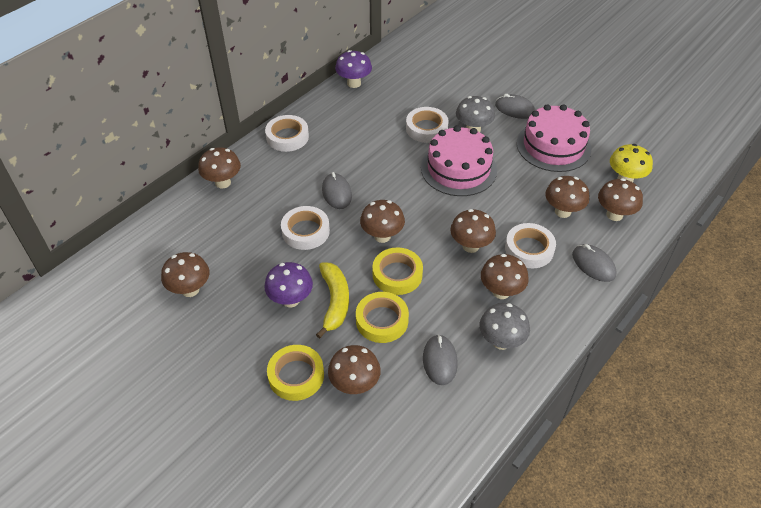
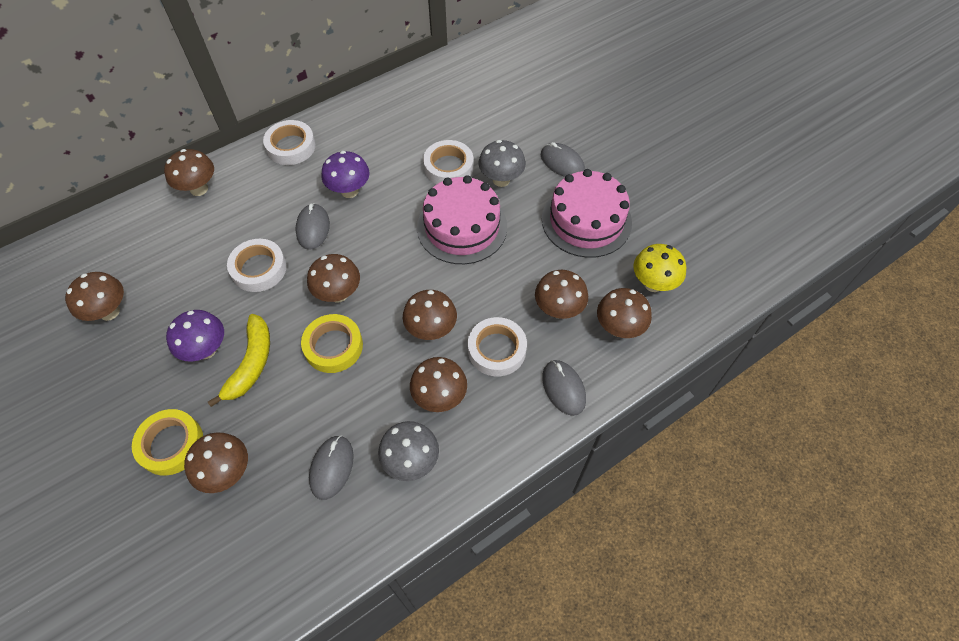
camera: 15 degrees right, 10 degrees up
purple mushroom [335,50,372,88] -> purple mushroom moved to [322,151,369,198]
yellow tape [356,292,409,343] -> none

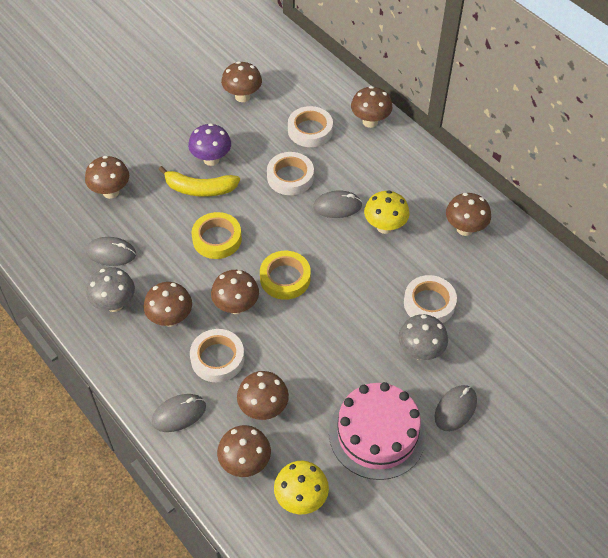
camera: 85 degrees right, 5 degrees down
yellow tape [132,409,203,476] -> yellow tape moved to [260,251,311,300]
white tape [263,120,316,165] -> white tape moved to [288,106,333,147]
brown mushroom [307,254,360,303] -> brown mushroom moved to [446,193,491,236]
purple mushroom [322,151,369,198] -> yellow mushroom [364,190,410,234]
pink cake [417,175,507,264] -> none

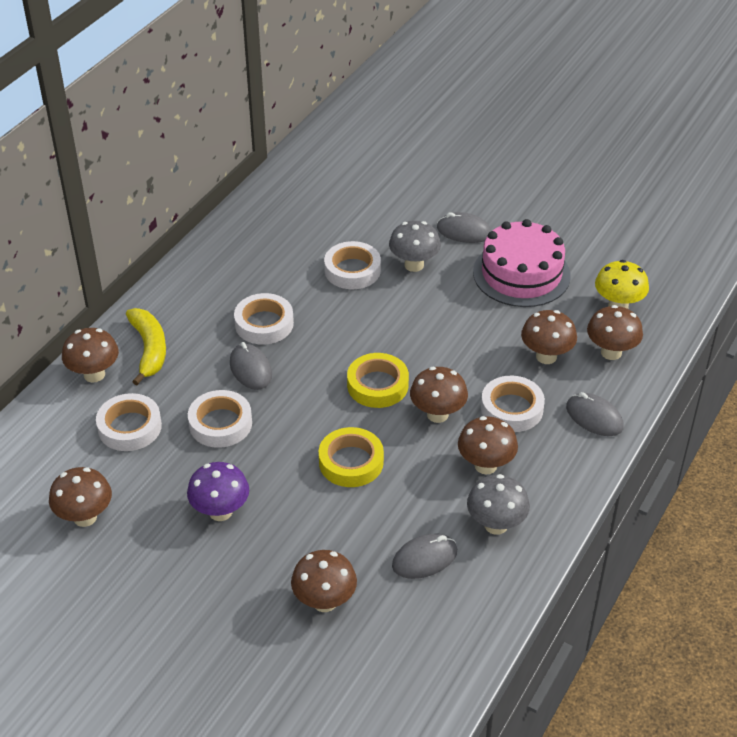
camera: 110 degrees left, 10 degrees down
grey mouse [86,237,136,266] -> grey mouse turned 75 degrees clockwise [392,534,457,579]
yellow banana [158,166,240,197] -> yellow banana moved to [126,308,166,385]
yellow mushroom [364,190,410,234] -> white tape [234,293,294,345]
brown mushroom [446,193,491,236] -> none

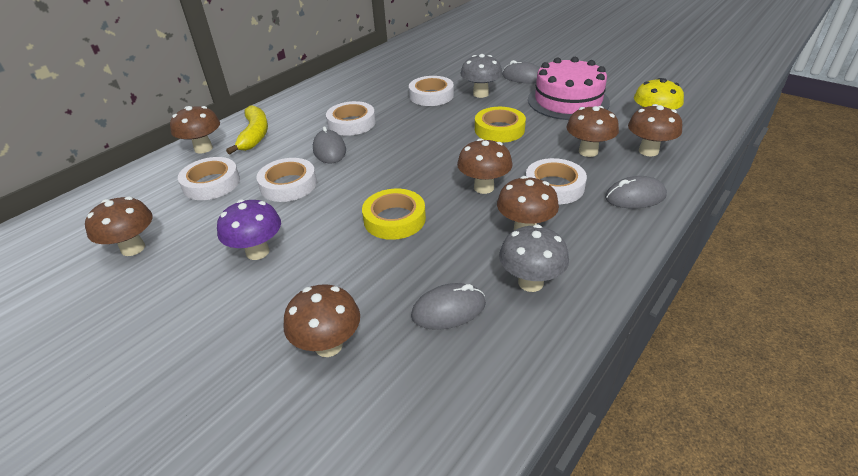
camera: 10 degrees right, 5 degrees down
yellow tape [347,353,409,408] -> yellow tape moved to [475,107,526,143]
grey mouse [566,392,624,436] -> grey mouse turned 60 degrees counterclockwise [605,176,667,209]

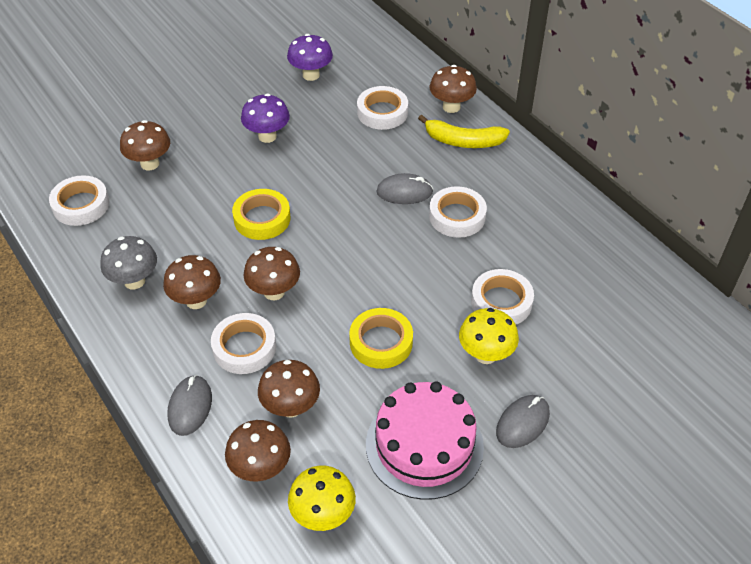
camera: 105 degrees right, 10 degrees up
brown mushroom [85,197,153,256] -> purple mushroom [287,34,333,81]
white tape [256,158,317,202] -> white tape moved to [49,175,110,226]
grey mouse [411,283,486,330] -> none
grey mushroom [460,54,503,98] -> yellow mushroom [459,308,519,364]

